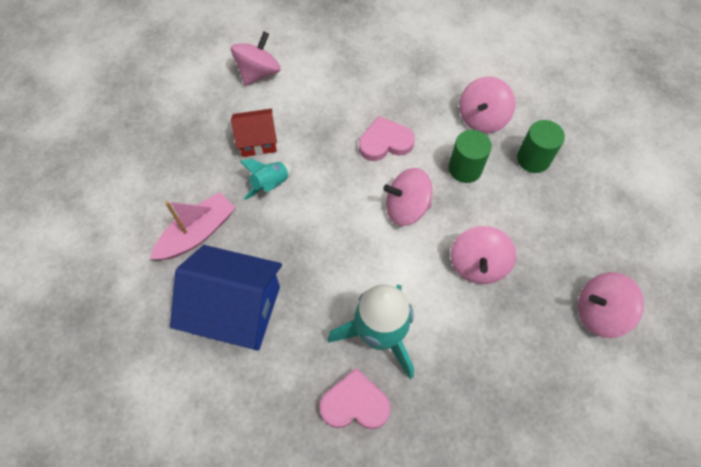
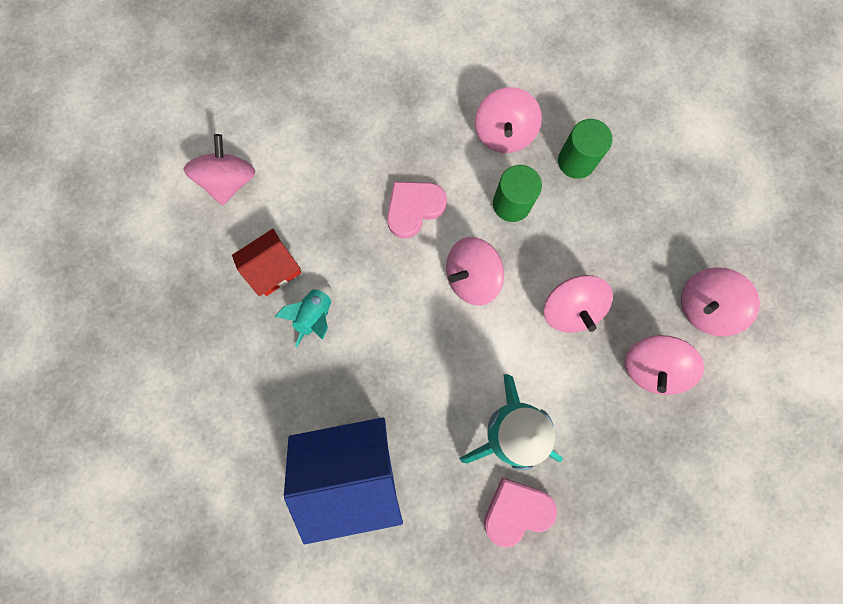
camera: 25 degrees left, 15 degrees up
pink boat [150,192,235,260] -> none
none -> pink spinning top [625,335,704,395]

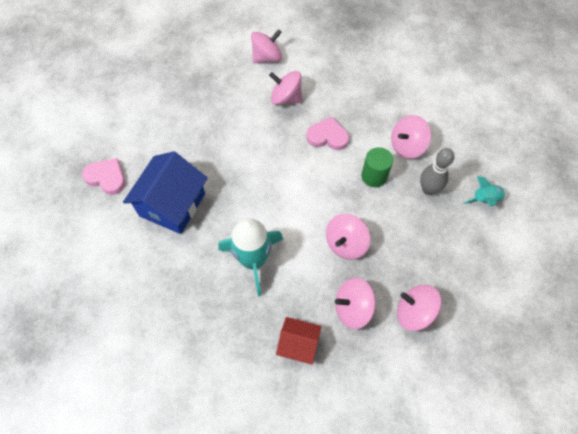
camera: 50 degrees right, 15 degrees down
red house [232,229,301,296] -> red house moved to [276,317,321,365]
turquoise rocket [275,284,332,347] -> turquoise rocket moved to [463,176,507,206]
blue house [284,417,403,544] -> blue house turned 75 degrees clockwise [123,151,207,234]
pink spinning top [446,237,504,306] -> pink spinning top moved to [269,71,302,105]
pink heart [484,477,557,548] -> pink heart moved to [82,158,125,195]
green cylinder [558,119,612,179] -> grey bowling pin [420,148,454,195]

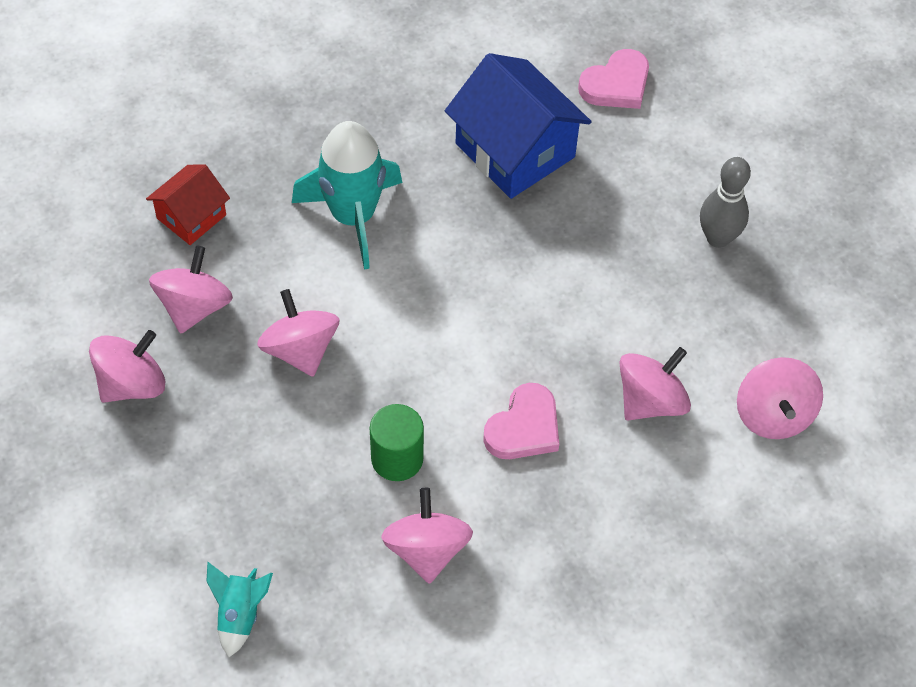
camera: 115 degrees right, 5 degrees down
grey bowling pin [420,148,454,195] -> grey bowling pin moved to [700,157,751,248]

